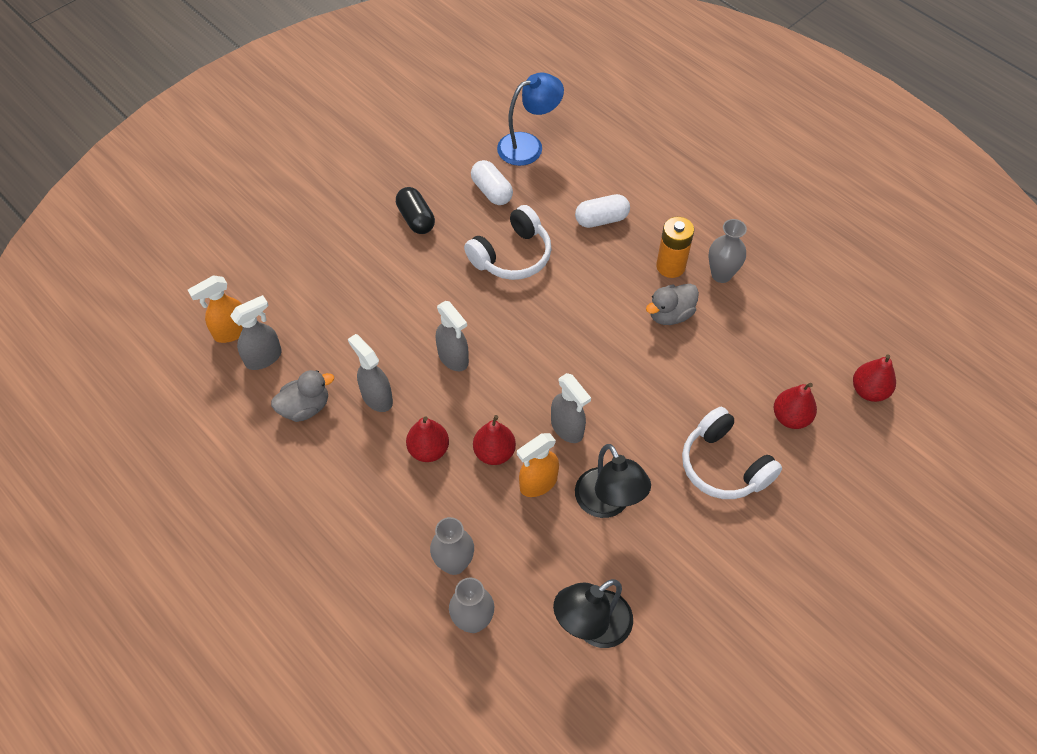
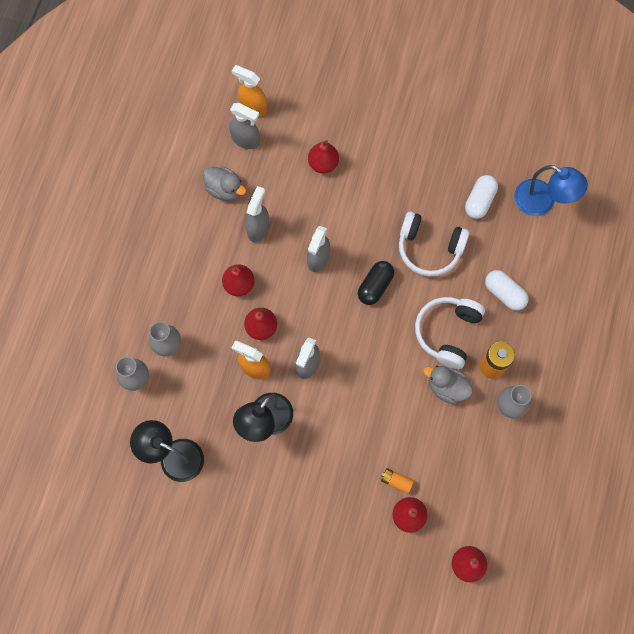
camera: 60 degrees right, 15 degrees up
black capsule [396,187,435,234] -> black capsule moved to [358,261,394,305]
white headphones [682,407,782,499] -> white headphones moved to [415,297,485,369]
none -> red pear [308,140,339,174]
none -> orange battery [381,468,414,494]

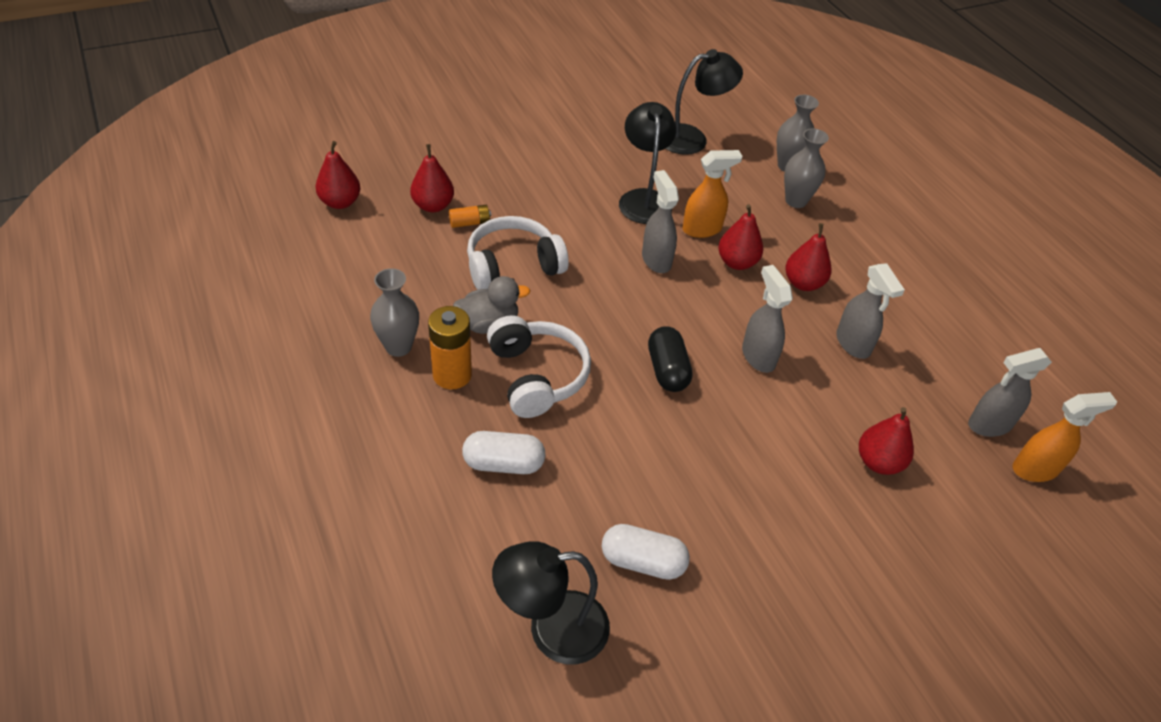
camera: 135 degrees right, 25 degrees down
grey duck [203,166,246,201] -> none
white headphones [399,211,470,277] -> white headphones moved to [467,216,569,290]
white capsule [465,175,498,219] -> white capsule turned 60 degrees counterclockwise [602,524,690,580]
blue lamp [514,165,588,216] -> black lamp [492,541,610,664]

